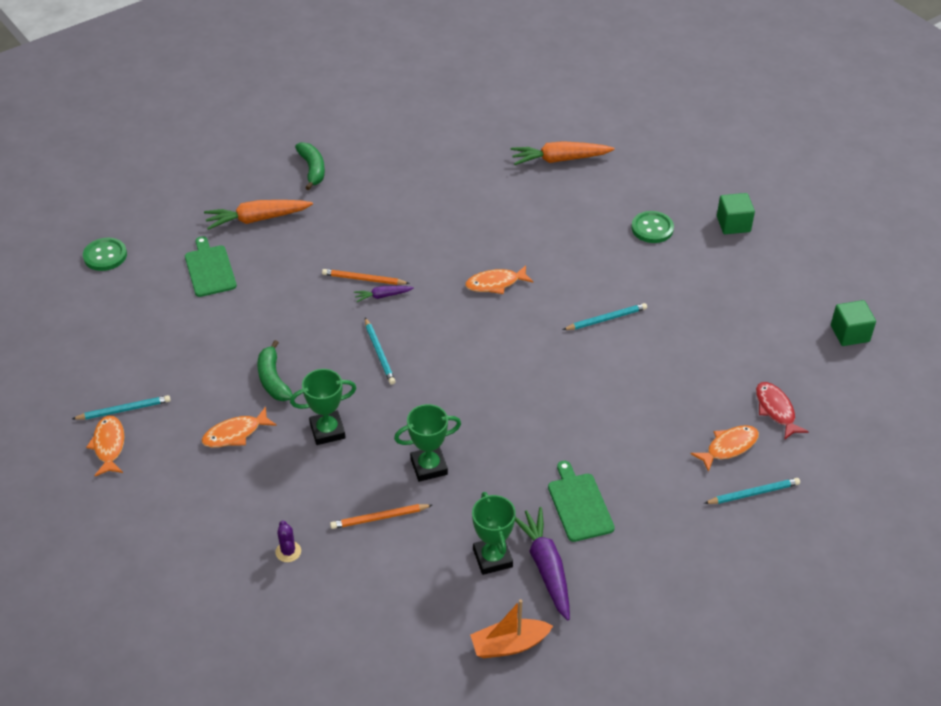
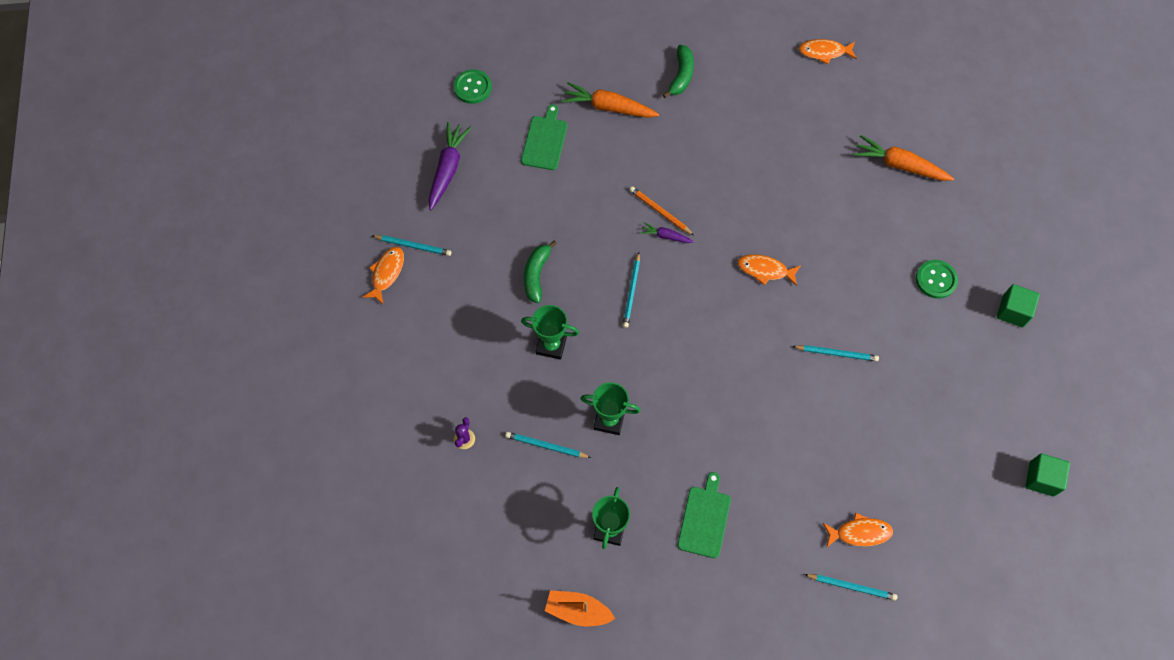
camera: 30 degrees right, 20 degrees up
orange fish [202,407,277,448] -> orange fish moved to [799,39,857,64]
orange pencil [330,504,432,529] -> turquoise pencil [505,432,591,458]
purple carrot [515,507,570,621] -> purple carrot moved to [429,122,471,210]
red fish [756,382,809,440] -> none

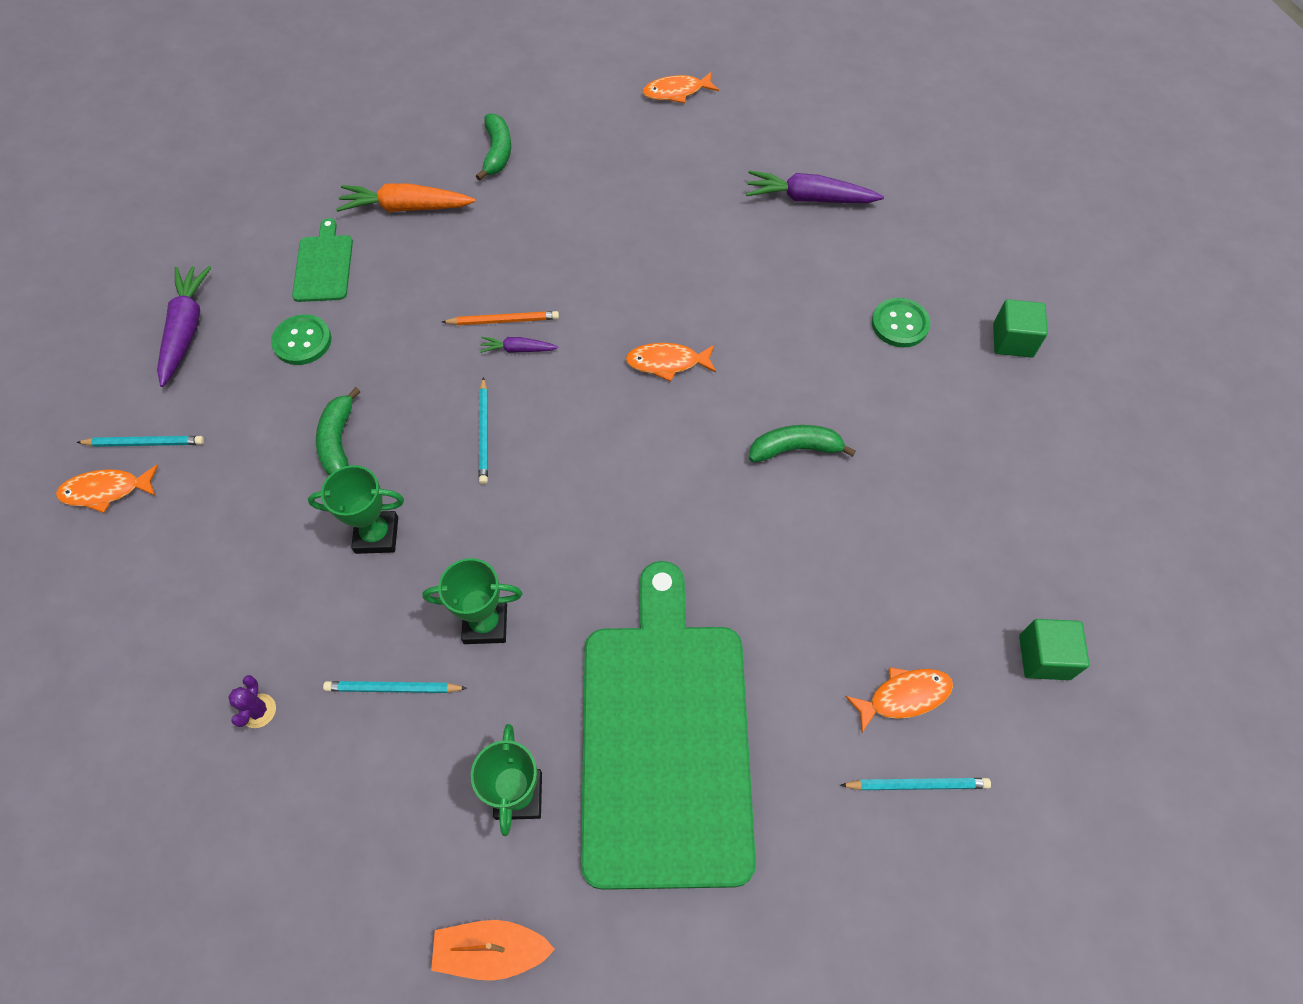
camera: 15 degrees left, 5 degrees down
orange fish [362,247,404,305] -> orange fish turned 105 degrees counterclockwise [56,465,158,513]
green button [454,69,492,104] -> green button moved to [271,314,331,365]
orange pencil [629,186,694,235] -> orange pencil turned 150 degrees clockwise [442,311,559,325]
green cutting board [678,472,731,558] -> green cutting board [581,561,756,890], size x2.41
turquoise pencil [792,345,879,361] -> green banana [749,425,856,462]
orange carrot [853,135,954,181] -> purple carrot [746,170,884,203]
green cube [1025,454,1070,497] -> green cube moved to [1019,619,1090,680]

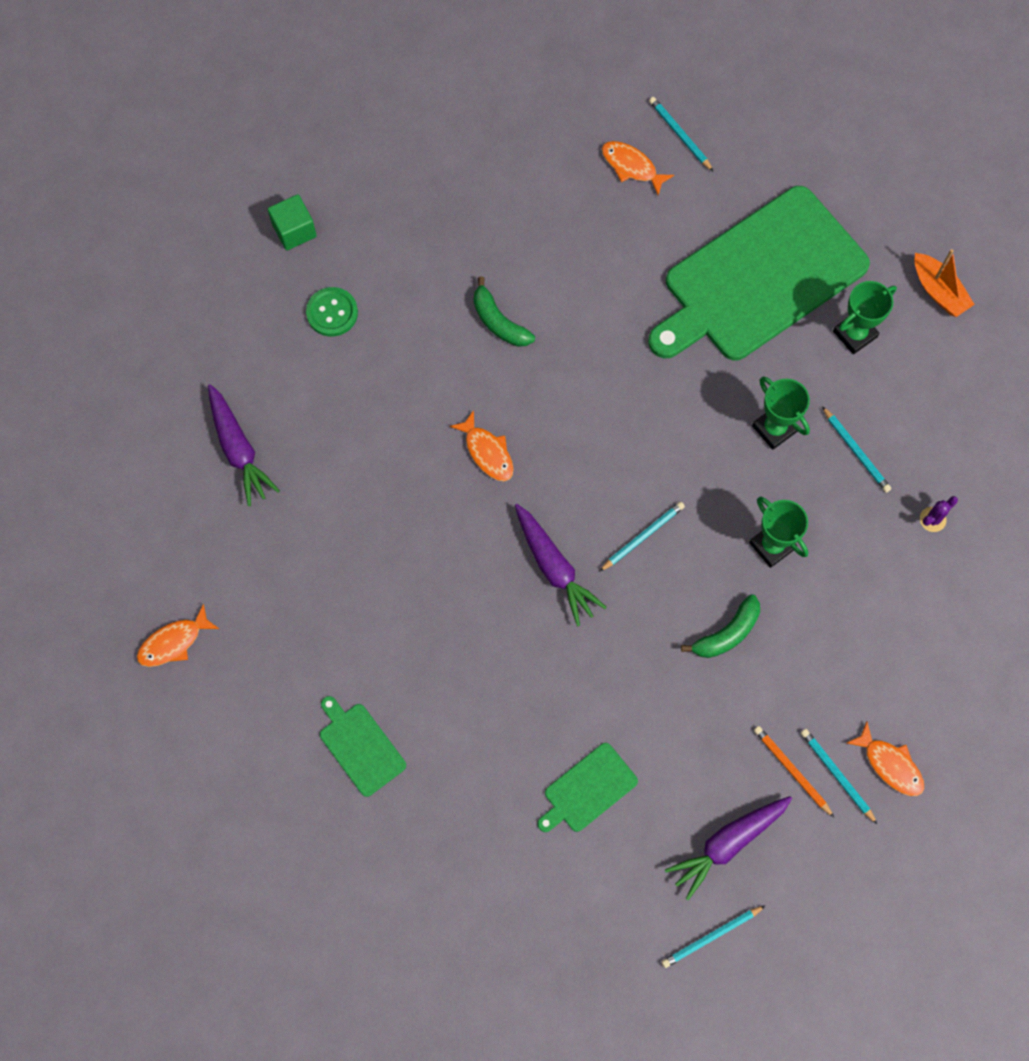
camera: 125 degrees left, 10 degrees up
green button [271,314,331,365] -> none
orange carrot [336,183,476,212] -> none
orange pencil [442,311,559,325] -> orange pencil moved to [754,726,834,817]
green banana [476,113,511,181] -> green cutting board [320,696,406,797]
purple carrot [479,337,559,353] -> purple carrot [515,504,607,626], size x1.91
orange fish [642,72,719,103] -> orange fish turned 105 degrees clockwise [137,604,219,667]
green cube [1019,619,1090,680] -> none
none -> turquoise pencil [661,905,766,968]

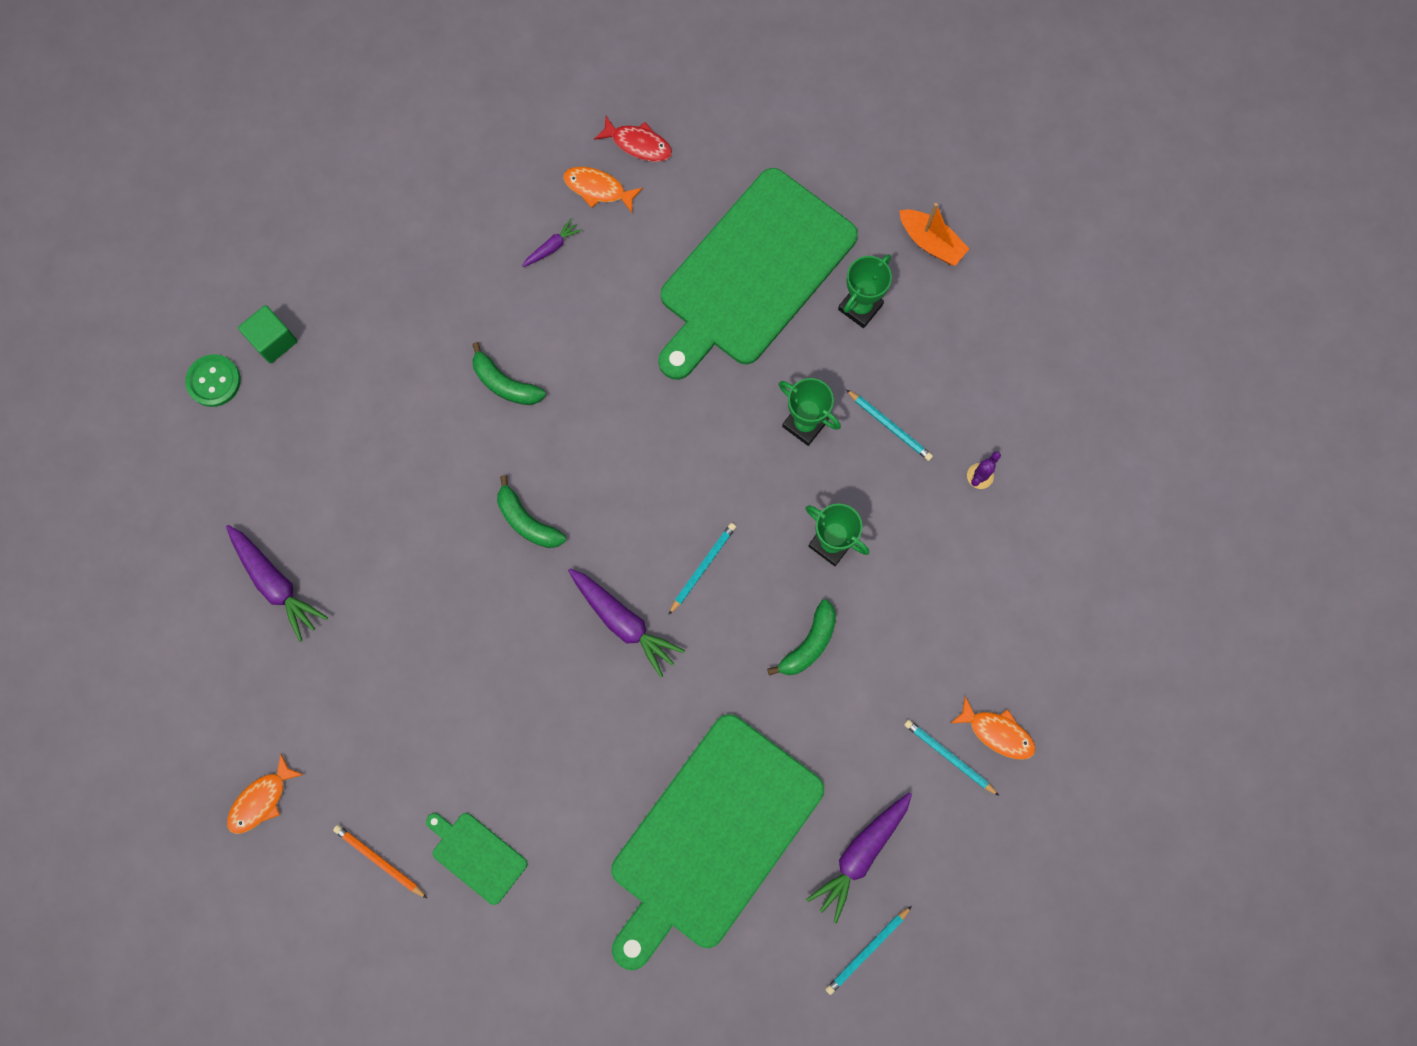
camera: 15 degrees left, 5 degrees up
green button [306,287,358,336] -> green button moved to [185,354,241,407]
orange fish [450,410,514,481] -> green banana [497,475,566,548]
green cutting board [538,743,638,832] -> green cutting board [611,714,824,970], size x2.41
turquoise pencil [649,97,714,172] -> red fish [594,116,672,162]
orange pencil [754,726,834,817] -> orange pencil moved to [333,825,428,899]
none -> purple carrot [522,218,582,267]

